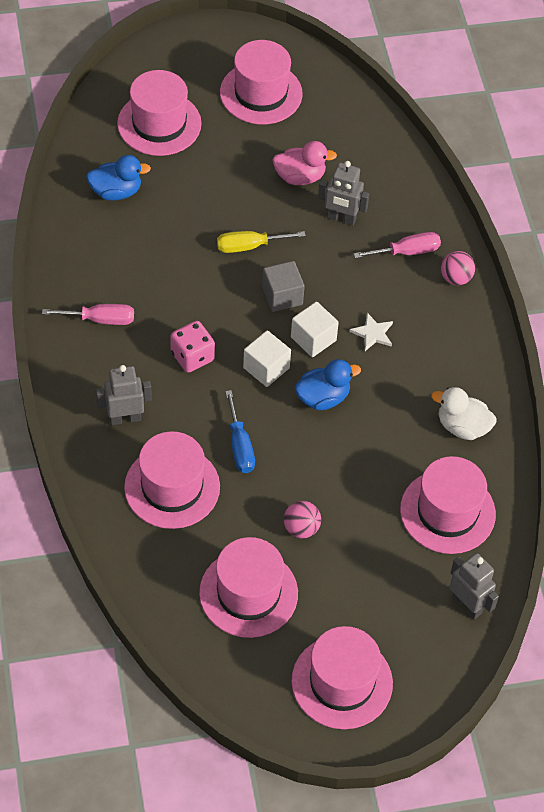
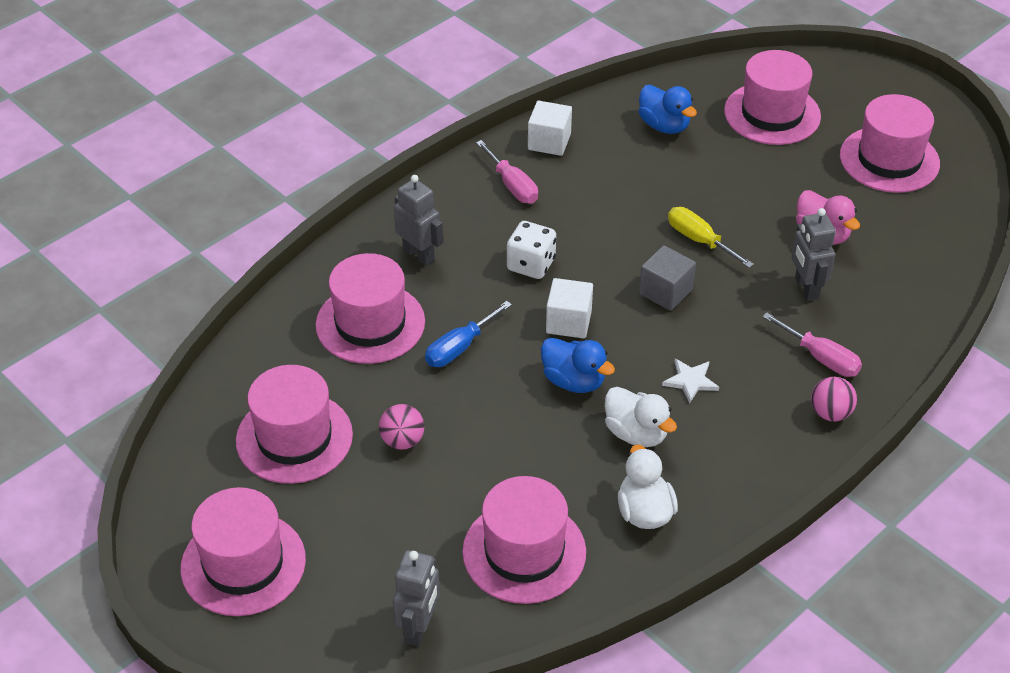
camera: 60 degrees right, 10 degrees down
pink dice [170,321,215,373] -> white dice [507,221,556,279]
white cube [291,302,339,357] -> white cube moved to [528,101,572,156]
none -> white duck [605,387,677,447]

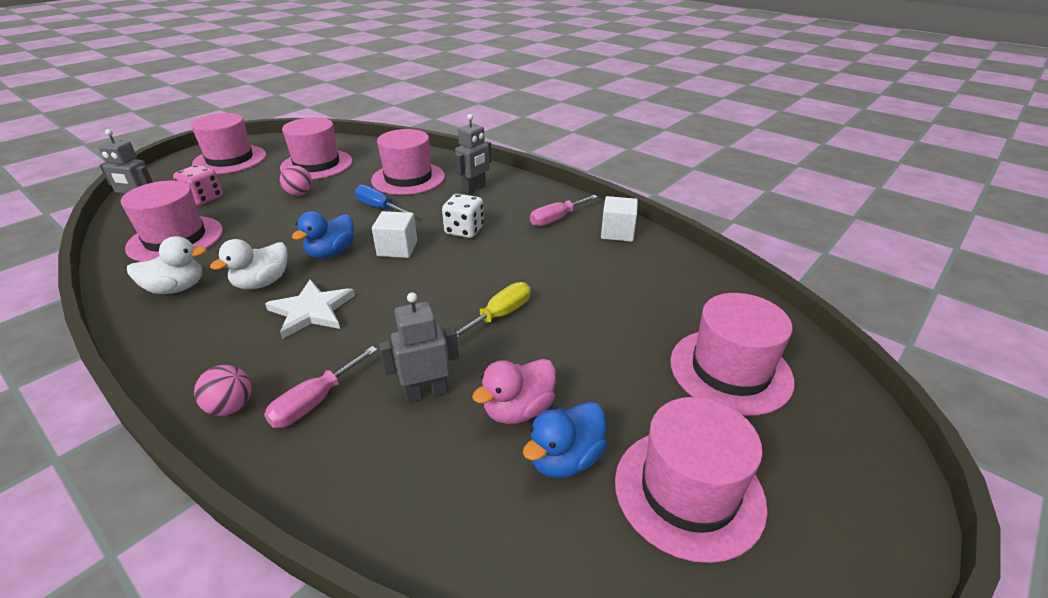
camera: 85 degrees right, 10 degrees down
blue duck [639,85,697,134] -> blue duck moved to [523,402,607,478]
grey cube [639,245,696,311] -> none
white star [662,359,719,404] -> white star [265,279,355,339], size x1.64
none -> pink dice [173,165,223,205]

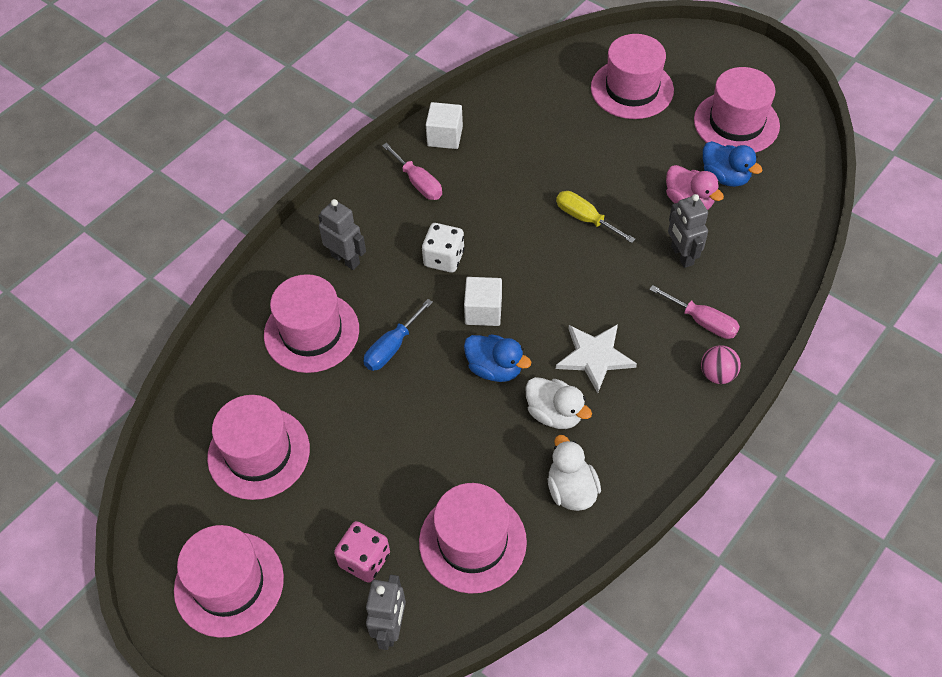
camera: 90 degrees left, 20 degrees up
pink ball [280,165,312,196] -> none

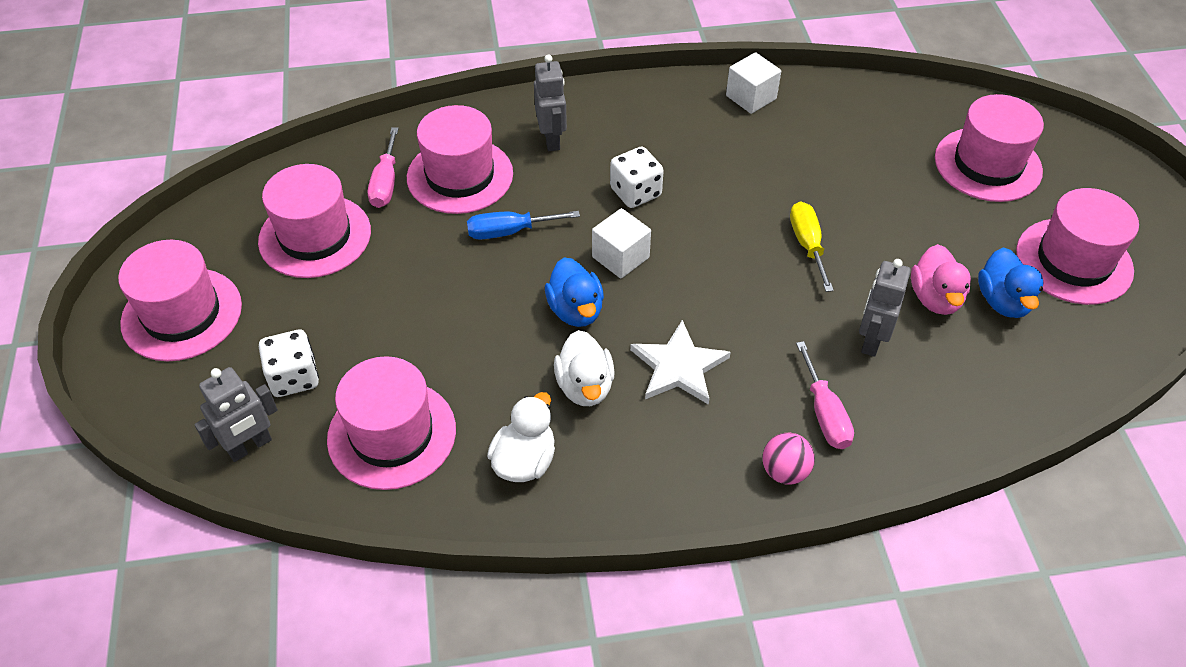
camera: 40 degrees right, 5 degrees down
pink dice [334,521,390,583] -> white dice [259,330,319,397]
pink screwdriver [382,143,442,200] -> pink screwdriver moved to [368,127,399,208]

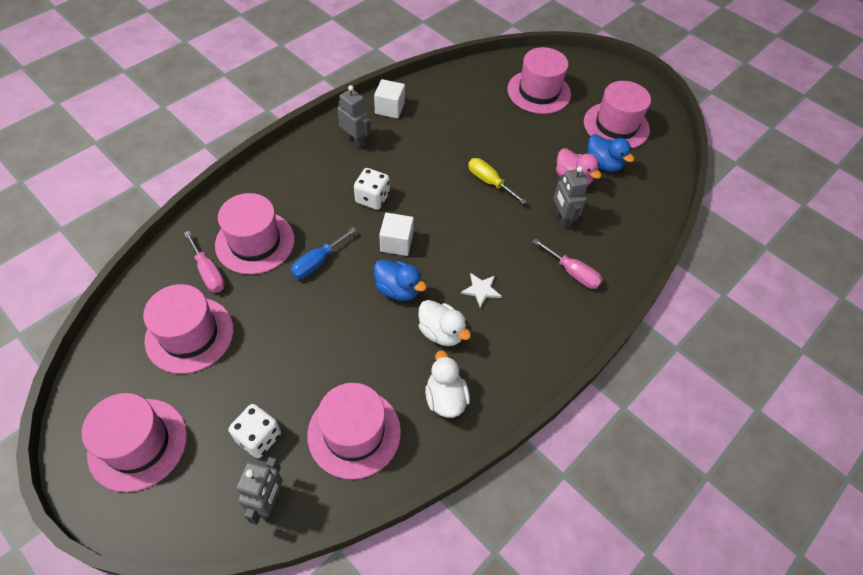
camera: 40 degrees left, 5 degrees up
grey robot [534,55,567,151] -> grey robot moved to [337,85,371,149]
white star [630,320,731,405] -> white star [461,273,502,308], size x0.61
pink ball [762,433,815,484] -> none

